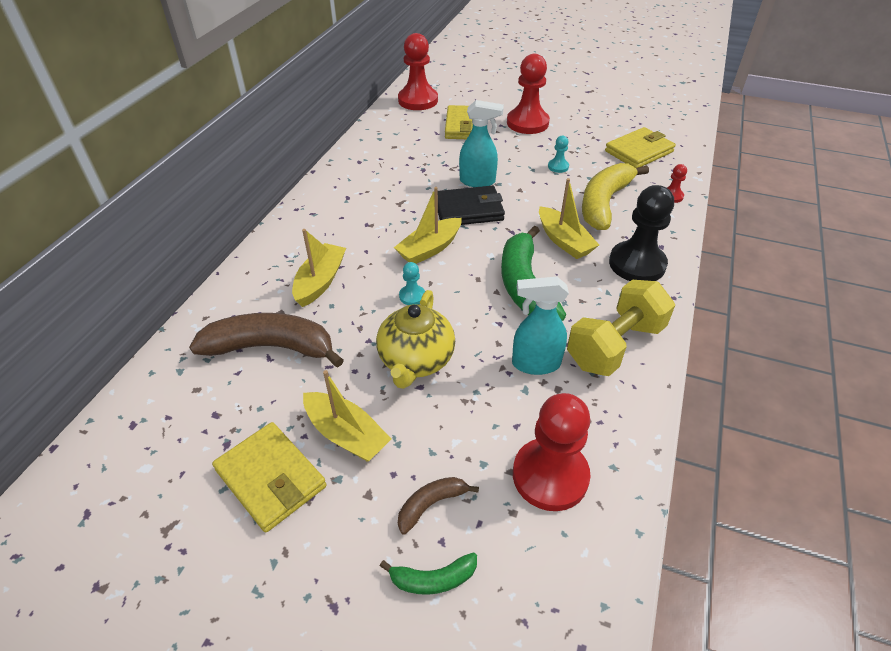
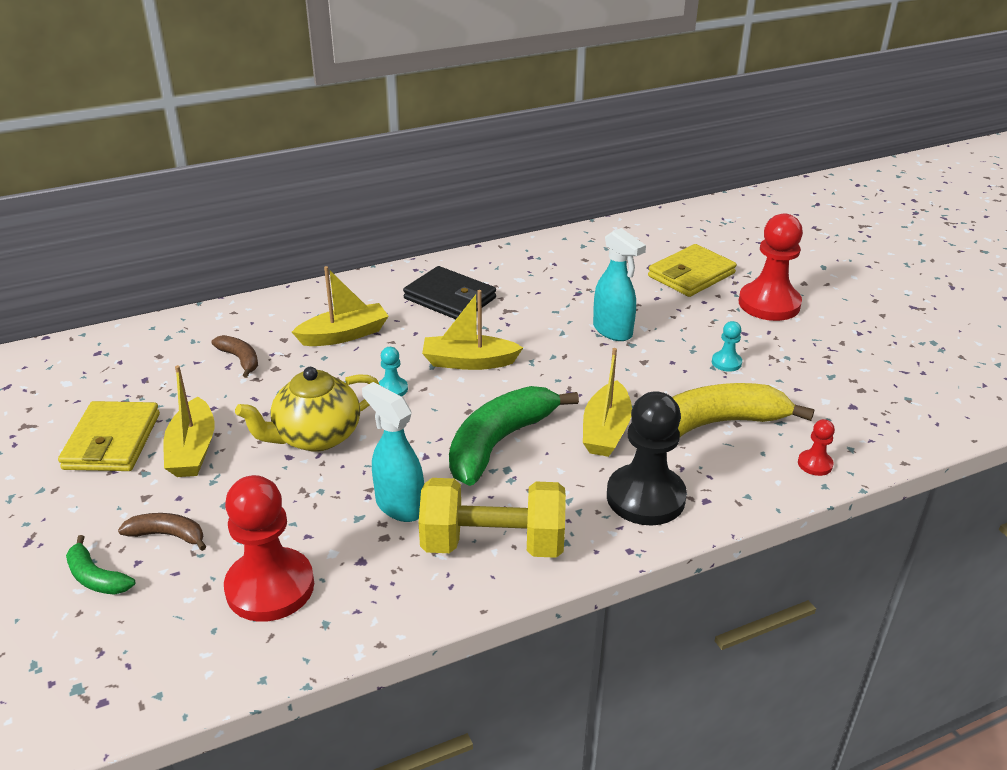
camera: 45 degrees right, 10 degrees down
brown banana [189,313,344,368] -> brown banana [211,335,258,378], size x0.48
red pawn [398,33,438,110] -> none
black wallet [438,186,505,225] -> black wallet moved to [403,266,496,319]
yellow wallet [605,127,676,168] -> none

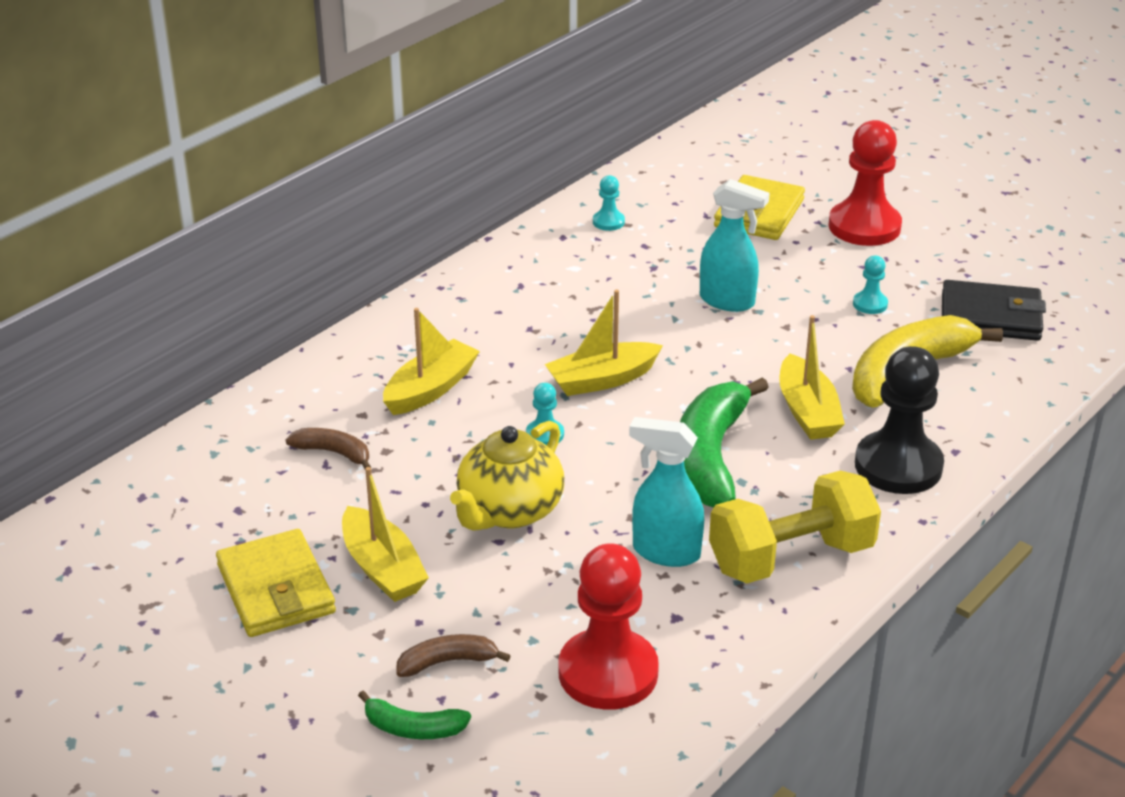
camera: 25 degrees left, 0 degrees up
black wallet [403,266,496,319] -> black wallet moved to [942,280,1046,341]
red pawn [798,419,835,476] -> none
none -> turquoise pawn [593,175,625,231]

